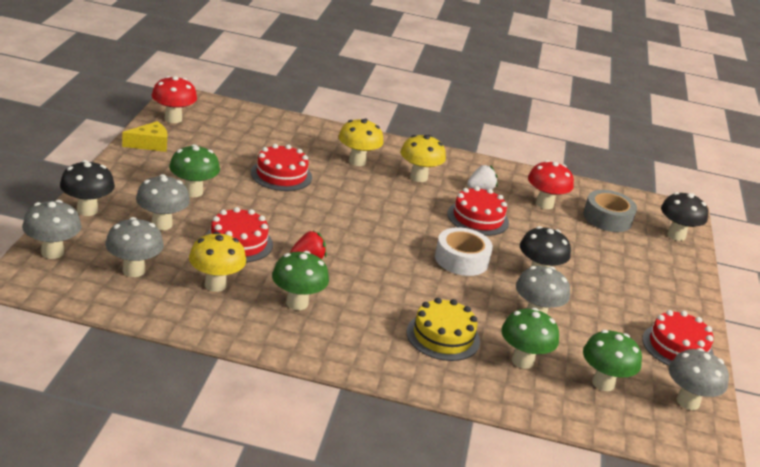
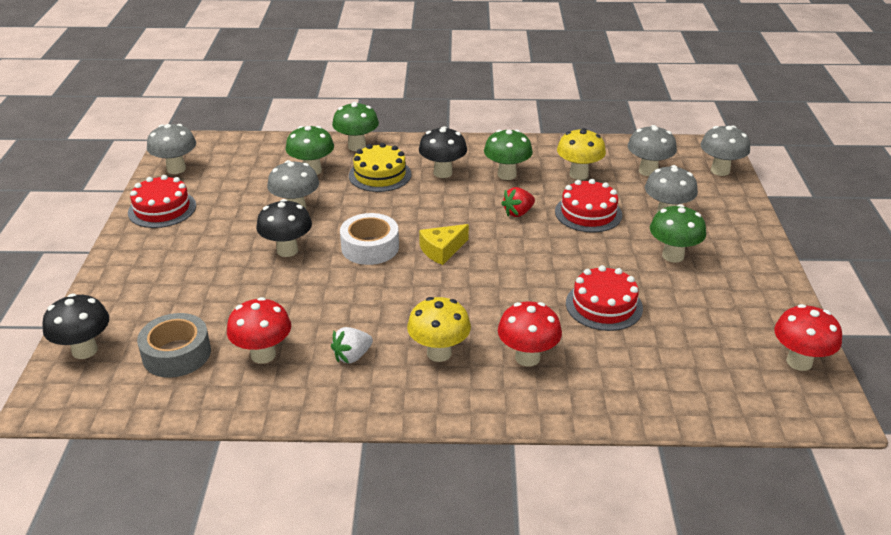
camera: 175 degrees right, 5 degrees up
black mushroom [60,160,115,216] -> black mushroom moved to [419,126,467,178]
yellow cheese [122,121,167,152] -> yellow cheese moved to [419,224,469,265]
yellow mushroom [338,119,384,166] -> red mushroom [498,301,562,367]
red cake [447,186,509,236] -> none
green mushroom [583,330,642,391] -> green mushroom moved to [332,102,379,151]

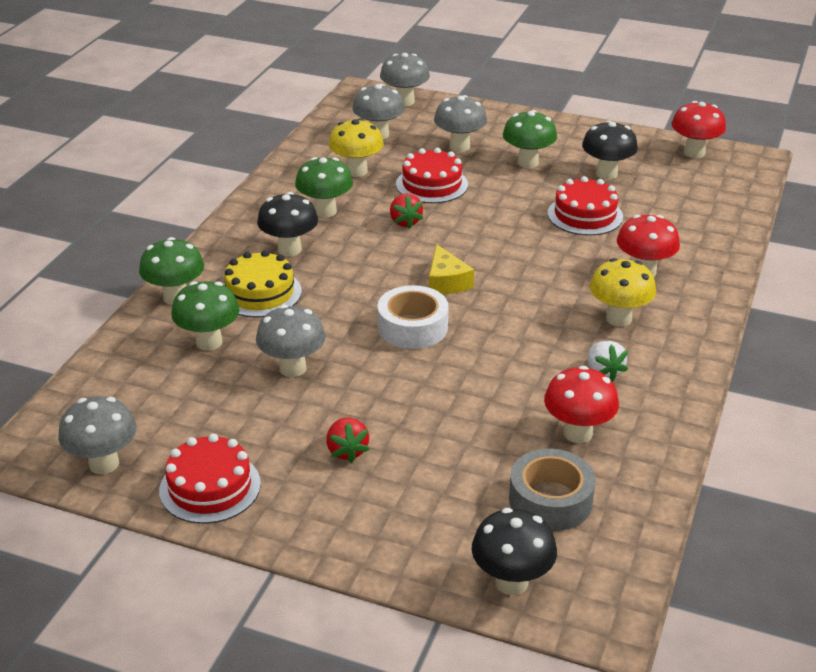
camera: 70 degrees left, 0 degrees up
black mushroom [256,199,312,257] -> black mushroom moved to [582,120,638,180]
none -> red strawberry [326,418,370,463]

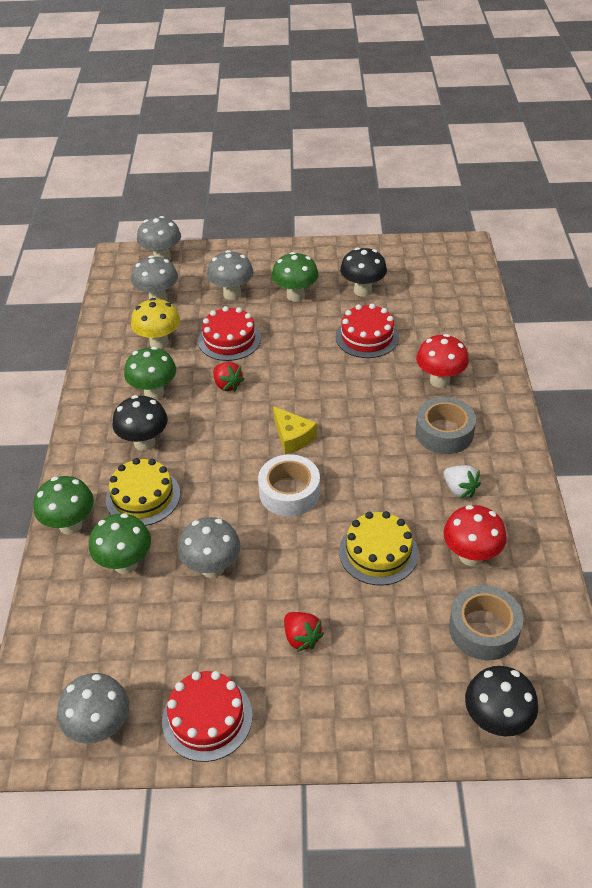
camera: 20 degrees left, 10 degrees up
yellow mushroom [590,258,656,327] -> grey tape [415,397,476,454]
red mushroom [672,101,726,158] -> none
none -> yellow cake [339,511,418,586]

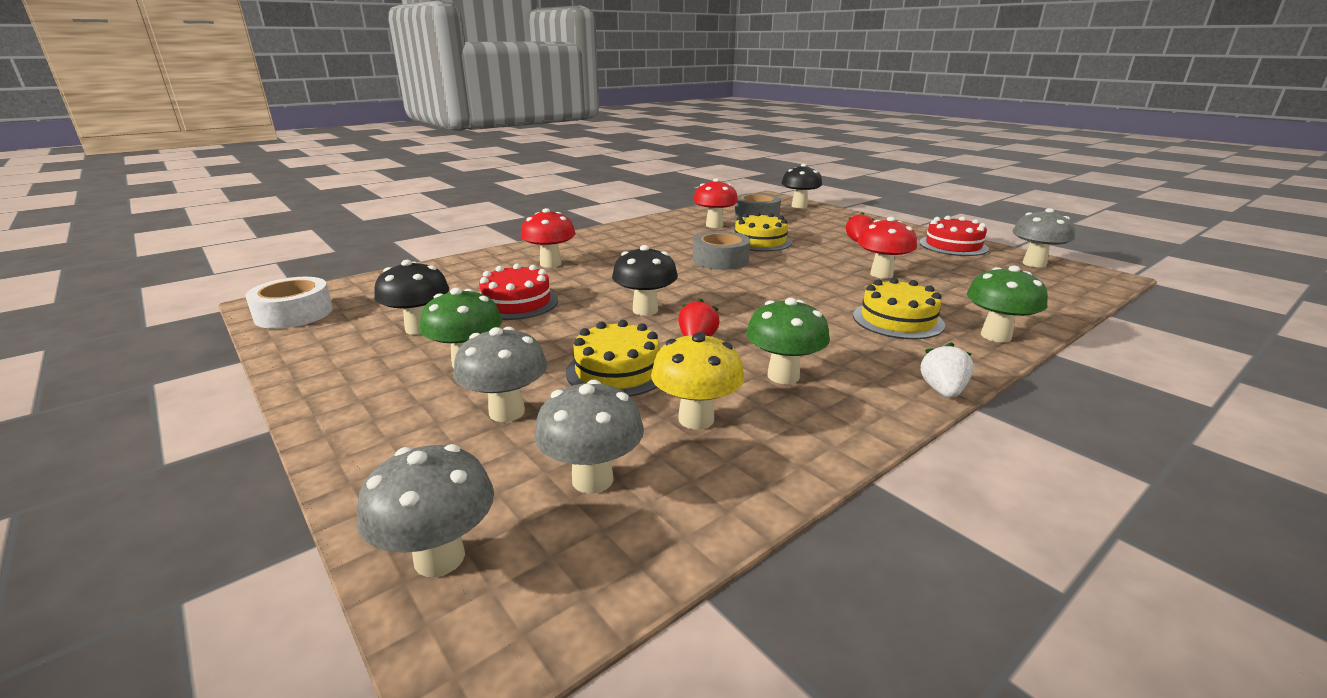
camera: 130 degrees left, 20 degrees down
green mushroom [89,513,151,574] -> none
black mushroom [112,395,168,451] -> black mushroom moved to [612,245,678,316]
grey mushroom [178,517,240,578] -> red mushroom [857,217,917,279]
red cake [198,306,261,361] -> yellow cake [566,320,659,397]
white tape [258,454,320,517] -> white tape moved to [245,277,333,329]
yellow cheese [273,406,317,454] -> none
grey tape [415,397,476,454] -> grey tape moved to [693,231,750,270]
white strawberry [444,465,481,498] -> white strawberry moved to [920,342,974,398]

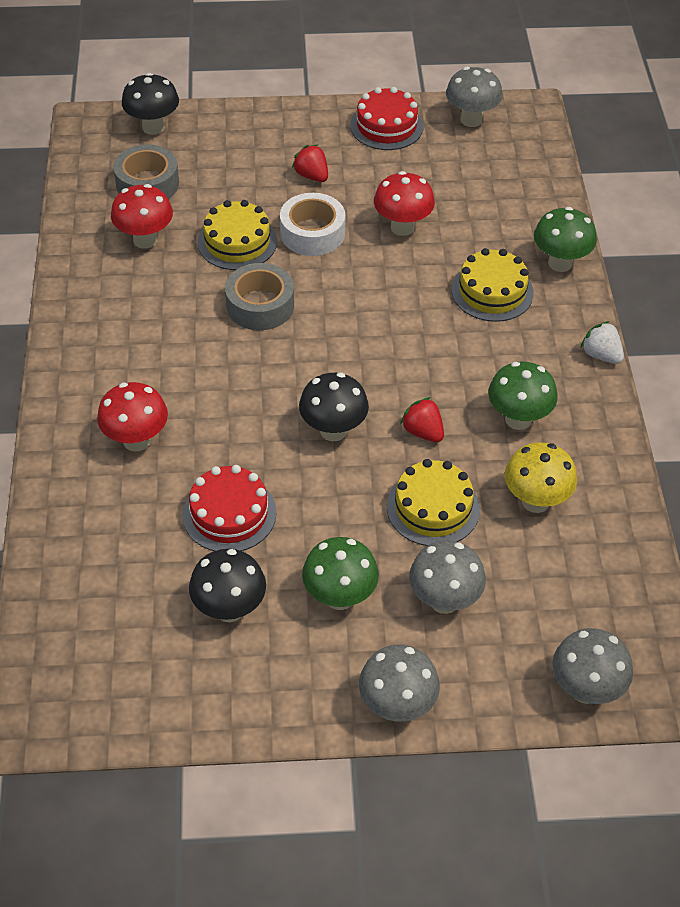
camera: 55 degrees left, 25 degrees up
white tape [245,277,333,329] -> white tape moved to [280,193,345,256]
grey mushroom [534,380,644,494] -> grey mushroom moved to [359,645,440,722]

